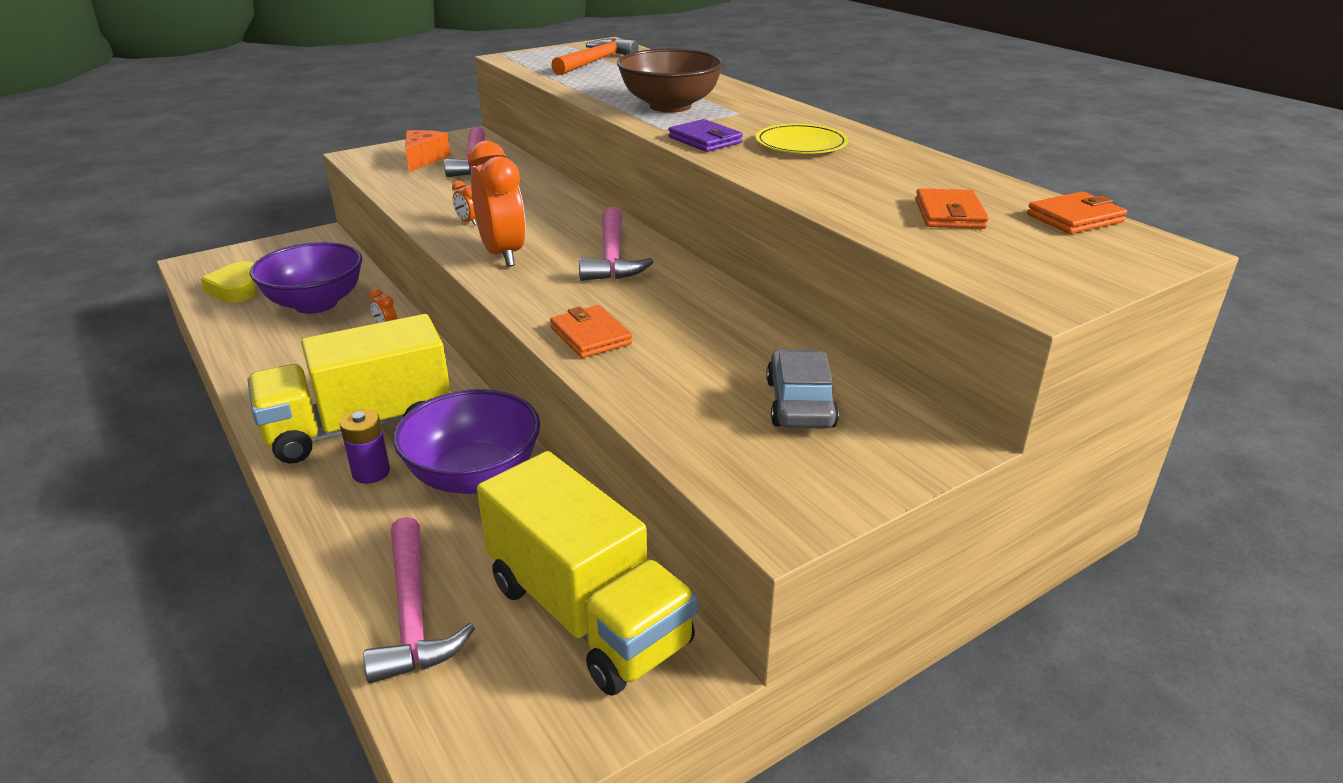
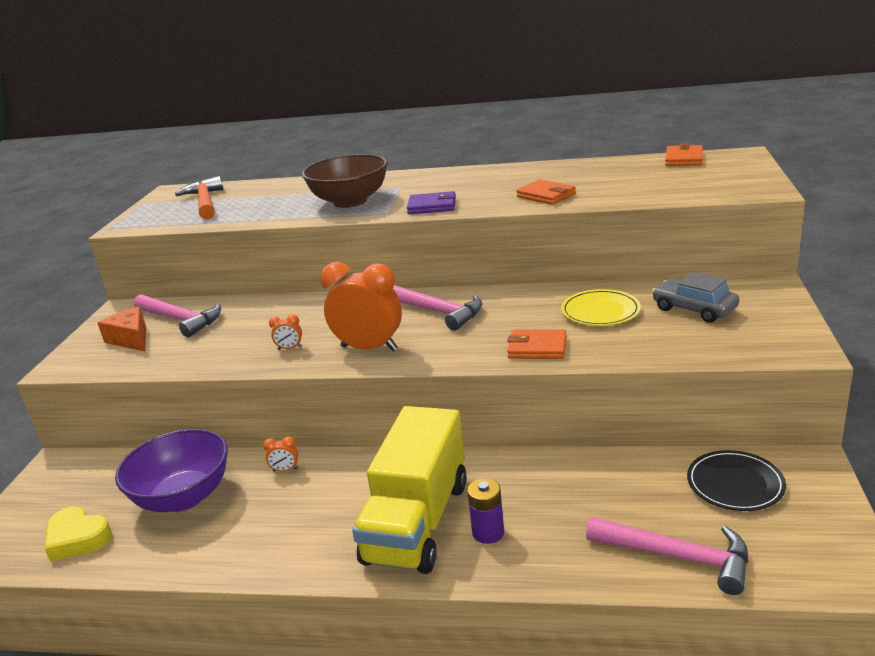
camera: 45 degrees left, 5 degrees down
purple bowl [393,389,540,494] -> none
yellow truck [477,451,698,696] -> black plate [687,450,786,511]
yellow plate [756,124,848,154] -> yellow plate moved to [561,289,641,326]
orange wallet [915,188,989,229] -> orange wallet moved to [516,179,576,205]

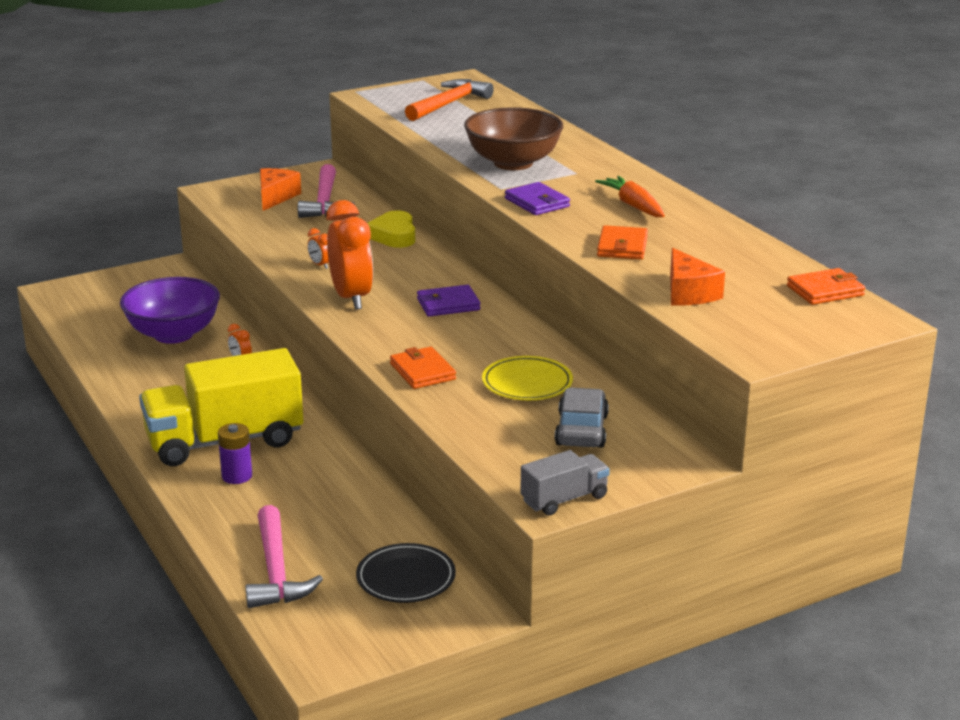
camera: 50 degrees right, 0 degrees up
yellow heart [44,507,112,562] -> yellow heart moved to [368,210,415,248]
pink hammer [393,285,482,331] -> purple wallet [417,285,480,316]
none -> grey truck [520,450,610,515]
none -> orange carrot [595,176,665,217]
none -> orange cheese [670,248,725,306]

